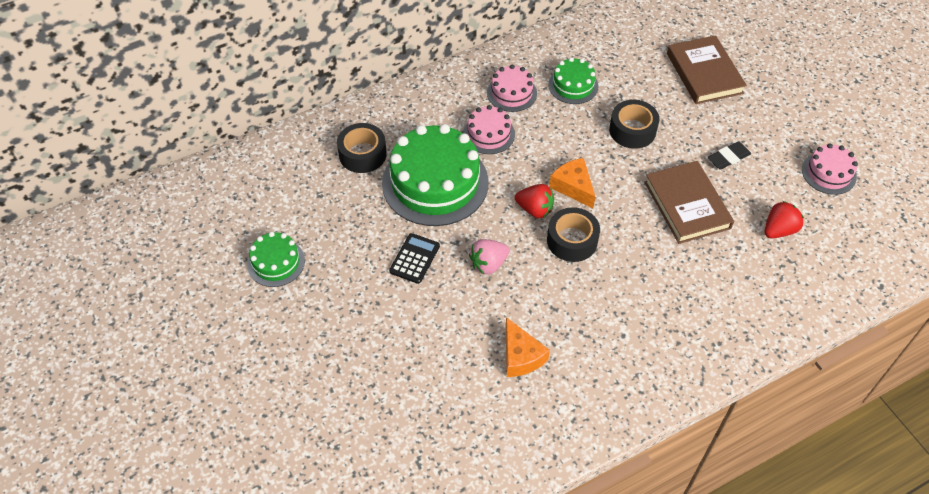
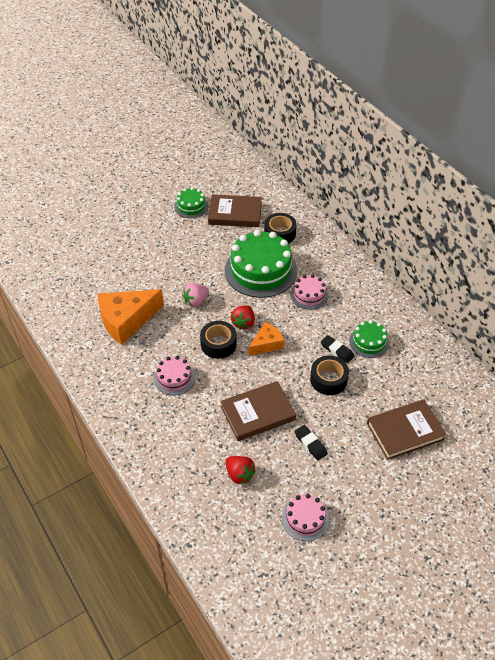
camera: 85 degrees right, 5 degrees down
black calculator [389,233,440,284] -> none
pink strawberry [469,239,510,275] -> pink strawberry turned 90 degrees counterclockwise [182,283,209,307]
pink cake [487,65,537,112] -> pink cake moved to [154,356,195,395]
orange cheese [505,317,550,377] -> orange cheese [98,289,164,345], size x1.78
none -> brown book [208,194,262,227]
none -> black eraser [321,335,355,363]

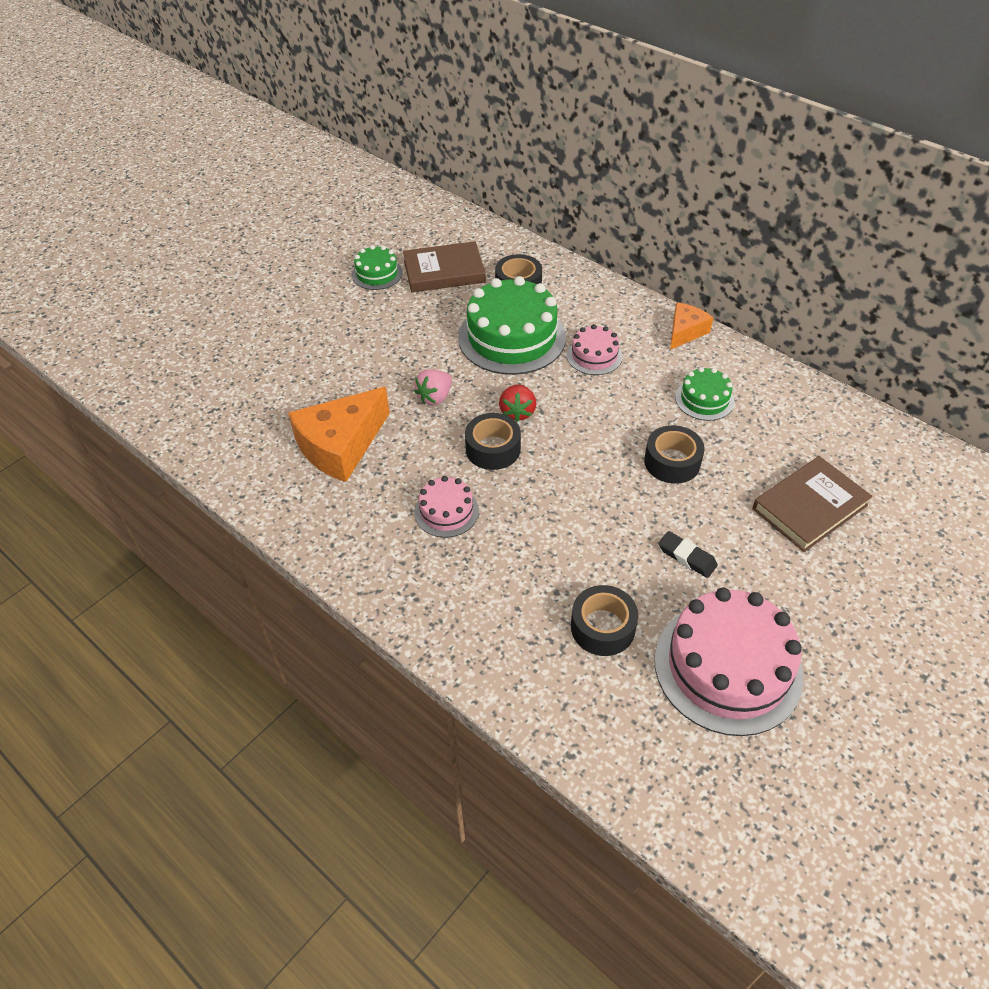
camera: 15 degrees left, 0 degrees up
brown book [220,381,296,441] -> none
red strawberry [226,456,256,485] -> black tape [571,585,638,656]
orange cheese [249,322,285,356] -> orange cheese moved to [670,302,713,350]
pink cake [282,494,329,541] -> pink cake [655,588,804,736], size x1.97
black eraser [321,335,355,363] -> none

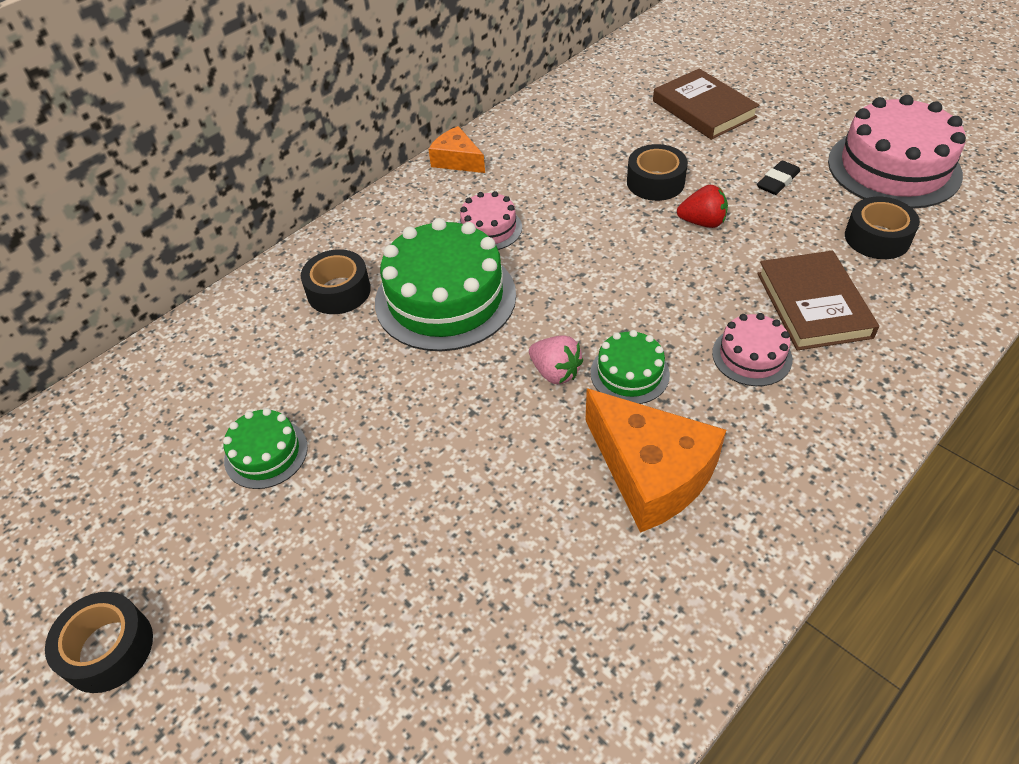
camera: 85 degrees left, 0 degrees up
brown book [403,241,486,292] -> brown book moved to [757,250,879,351]
black tape [465,413,521,470] -> black tape moved to [45,592,153,693]
red strawberry [499,384,536,422] -> red strawberry moved to [677,185,728,228]
green cake [675,367,734,421] -> green cake moved to [590,330,670,404]

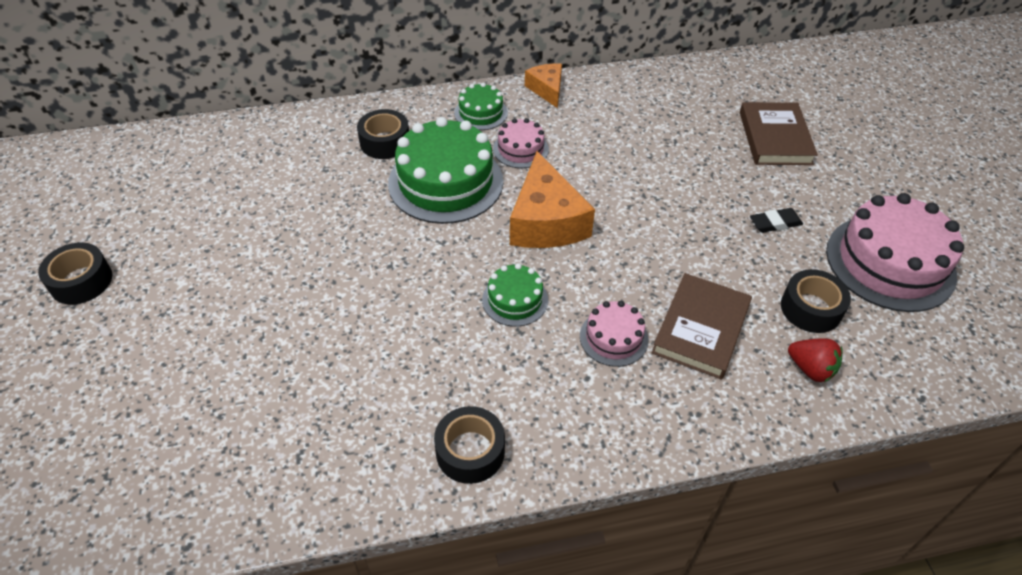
camera: 30 degrees right, 0 degrees up
green cake [223,408,308,489] -> green cake moved to [454,83,508,130]
pink strawberry [529,335,583,384] -> none
orange cheese [585,388,726,533] -> orange cheese moved to [510,151,595,248]
black tape [627,144,688,201] -> black tape moved to [434,406,505,484]
red strawberry [677,185,728,228] -> red strawberry moved to [788,338,842,382]

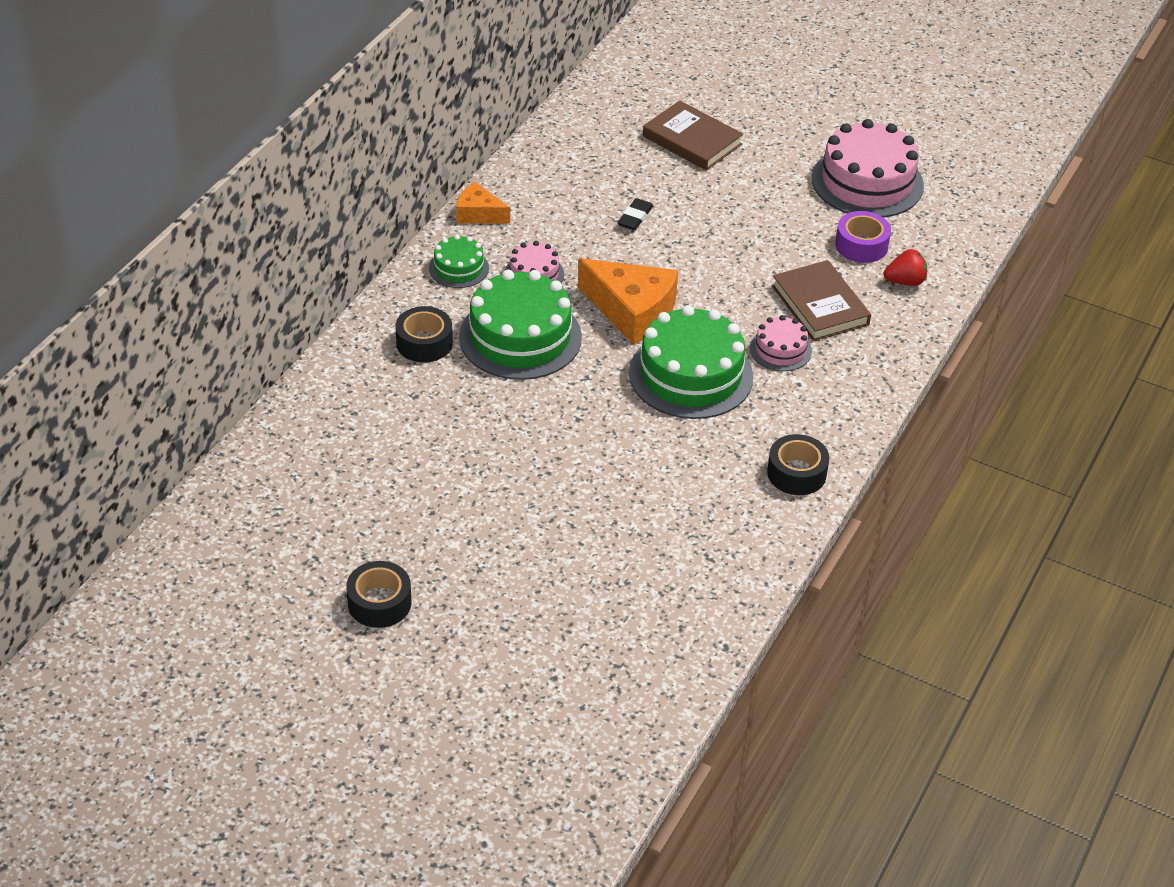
camera: 50 degrees left, 5 degrees down
green cake [482,263,548,327] -> green cake [629,305,753,419], size x1.97
black eraser [750,208,803,233] -> black eraser moved to [617,198,653,230]
black tape [781,269,851,333] -> purple tape [835,211,891,263]

